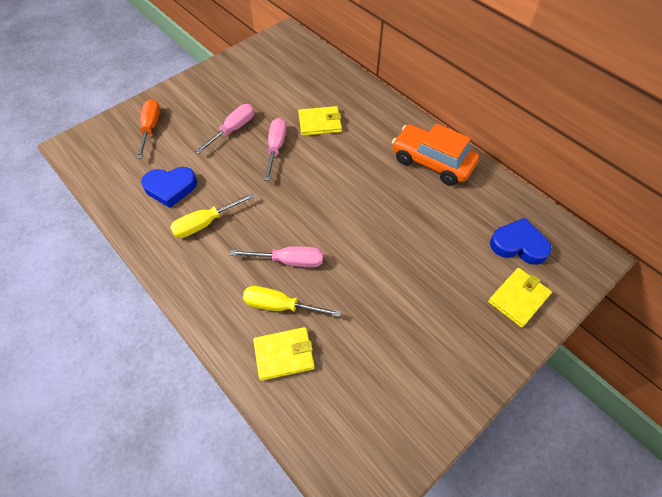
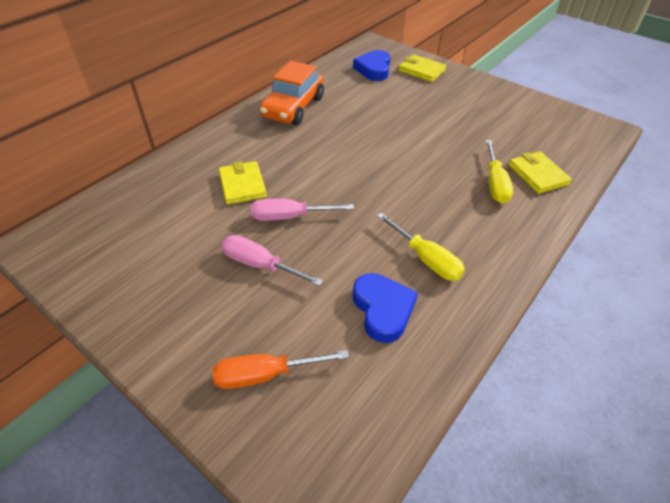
camera: 100 degrees left, 10 degrees down
pink screwdriver [230,246,323,267] -> none

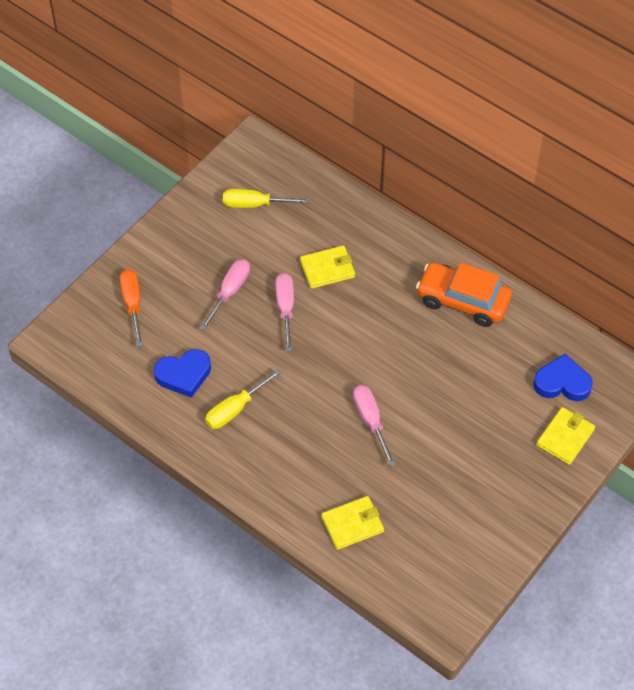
camera: 90 degrees right, 10 degrees up
yellow screwdriver [486,140,513,204] -> yellow screwdriver moved to [223,189,309,208]
none -> pink screwdriver [353,385,396,467]

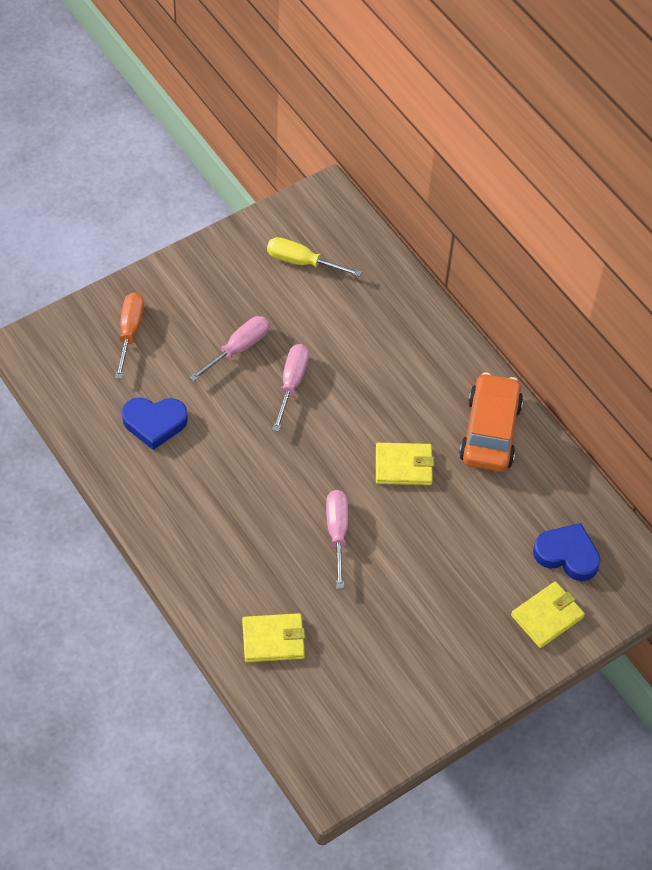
camera: 15 degrees right, 0 degrees up
yellow screwdriver [205,369,282,429] -> none
yellow wallet [300,245,355,289] -> yellow wallet moved to [376,443,434,485]
orange car [416,262,512,327] -> orange car turned 60 degrees clockwise [459,372,523,472]

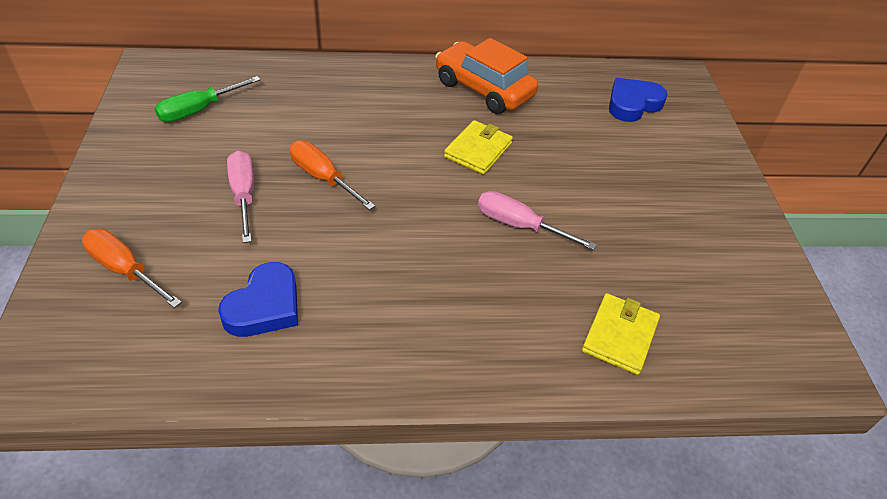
camera: 60 degrees left, 10 degrees down
yellow screwdriver [267,237,362,277] -> green screwdriver [154,76,261,122]
pink screwdriver [272,344,309,432] -> orange screwdriver [290,141,375,210]
yellow wallet [511,581,585,648] -> none

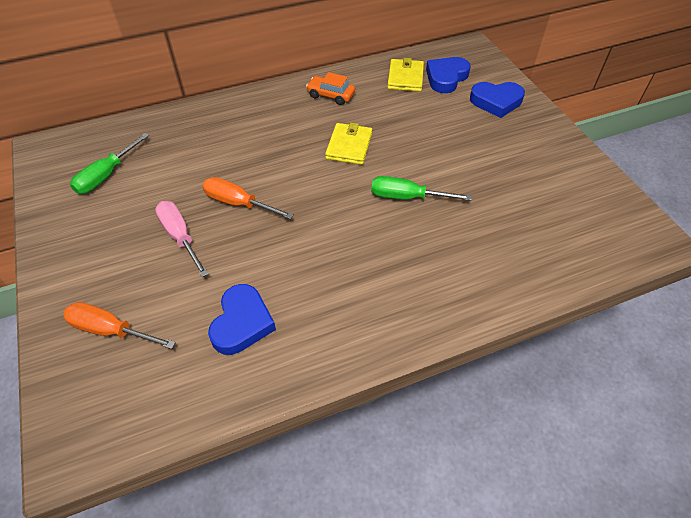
camera: 15 degrees left, 5 degrees up
orange car [435,38,538,114] -> orange car [306,72,355,105], size x0.55
pink screwdriver [478,191,597,250] -> green screwdriver [371,176,472,201]
yellow wallet [582,293,660,375] -> yellow wallet moved to [387,58,424,92]
none -> blue heart [470,82,525,118]

